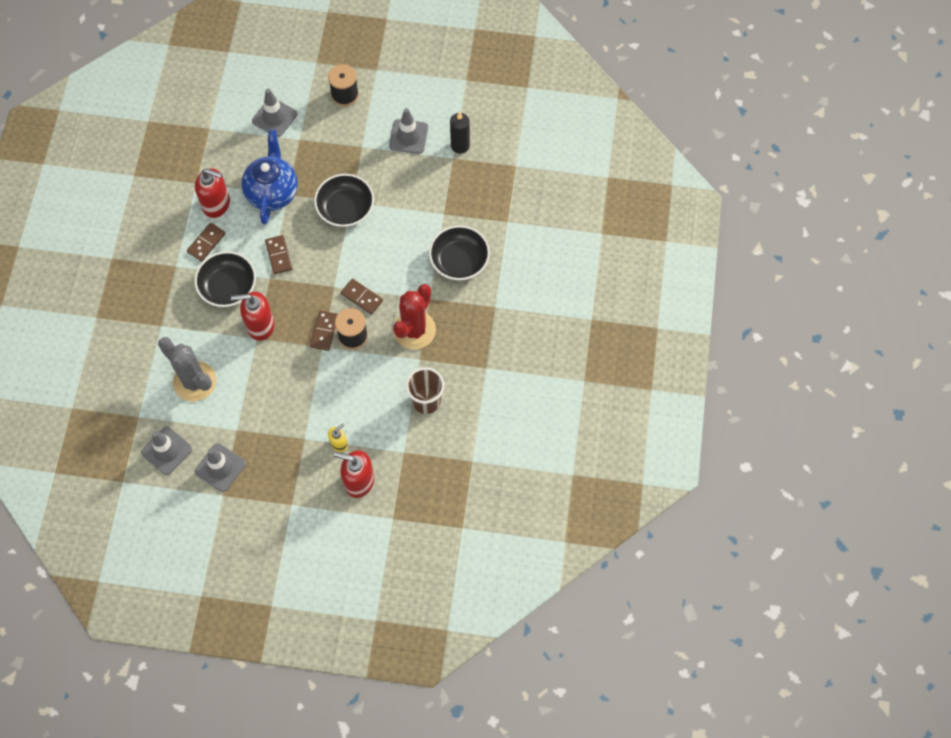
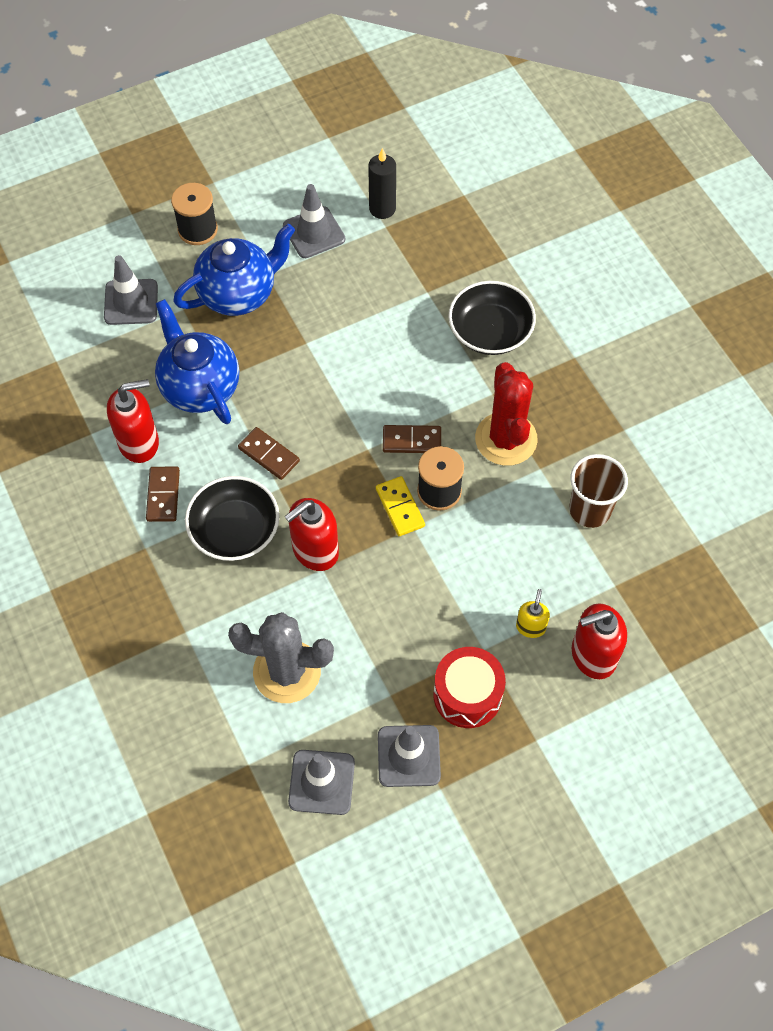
camera: 35 degrees left, 5 degrees down
brown domino [310,310,338,351] -> yellow domino [376,476,425,536]
black bowl [314,174,374,227] -> none
none -> blue teapot [173,224,295,316]
none -> red drum [433,647,506,728]

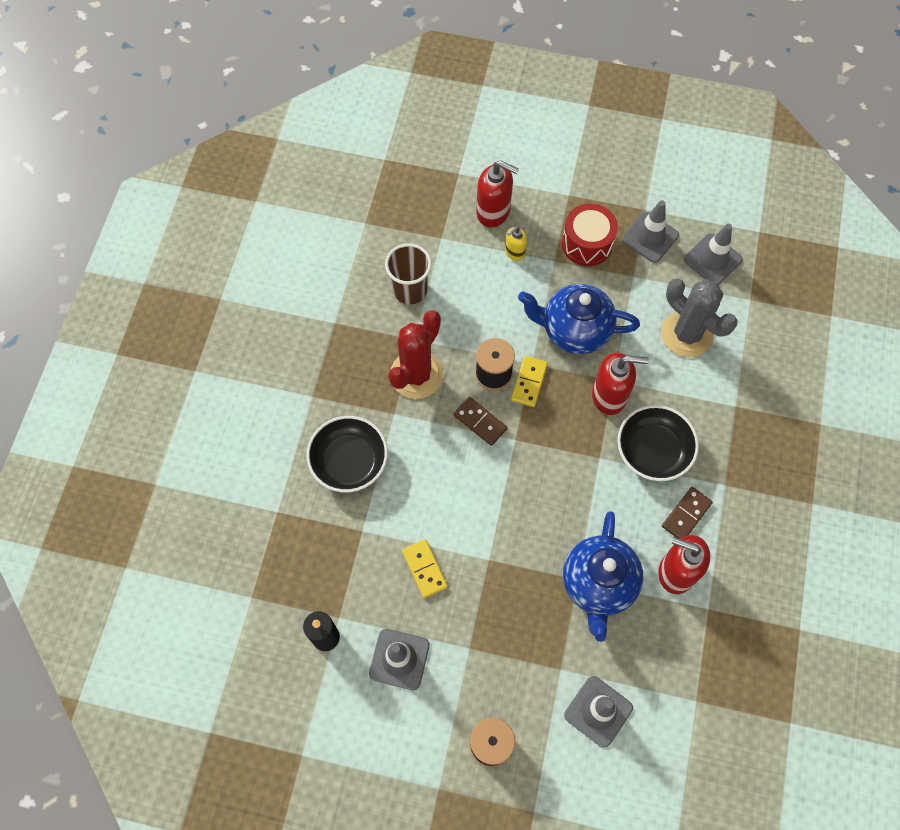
camera: 140 degrees left, 5 degrees up
blue teapot [173,224,295,316] -> blue teapot moved to [518,284,640,354]
brown domino [238,427,300,480] -> none
none -> yellow domino [402,539,448,598]

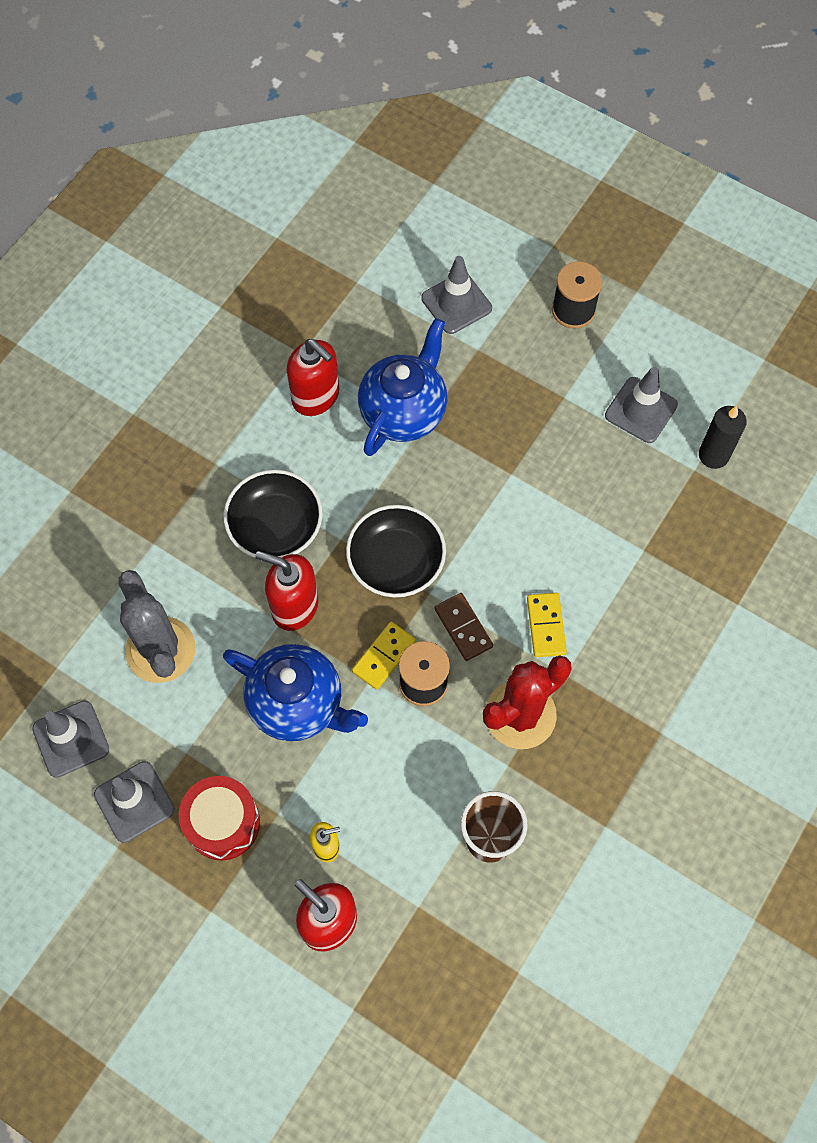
camera: 160 degrees left, 0 degrees up
black bowl [306,416,388,493] -> black bowl moved to [346,505,446,597]
yellow domino [402,539,448,598] -> yellow domino moved to [527,593,567,657]
brown domino [662,487,713,539] -> none

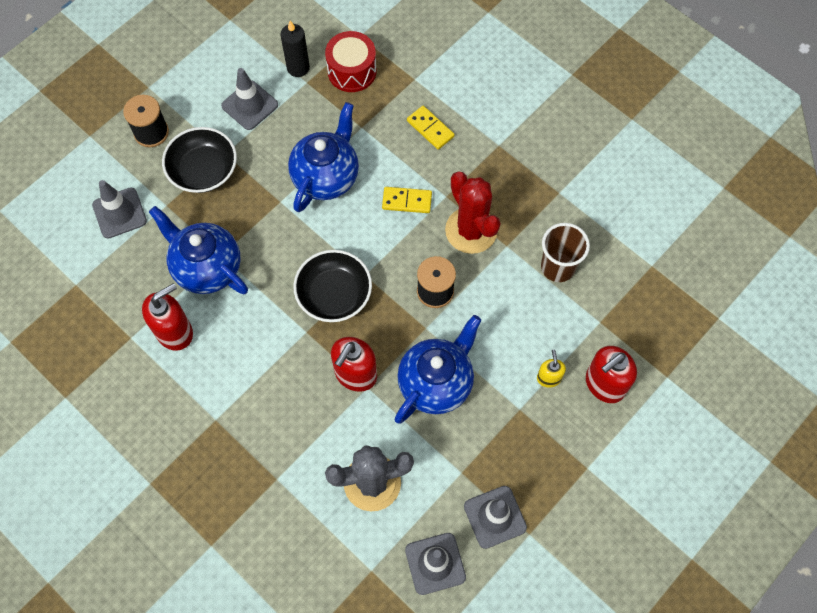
camera: 80 degrees left, 0 degrees up
red drum [179,776,260,860] -> red drum moved to [325,31,377,92]
black bowl [223,470,323,558] -> black bowl moved to [162,127,237,193]
yellow domino [352,622,416,690] -> yellow domino moved to [407,106,455,150]
brown domino [434,593,493,661] -> none
none -> blue teapot [288,102,359,212]

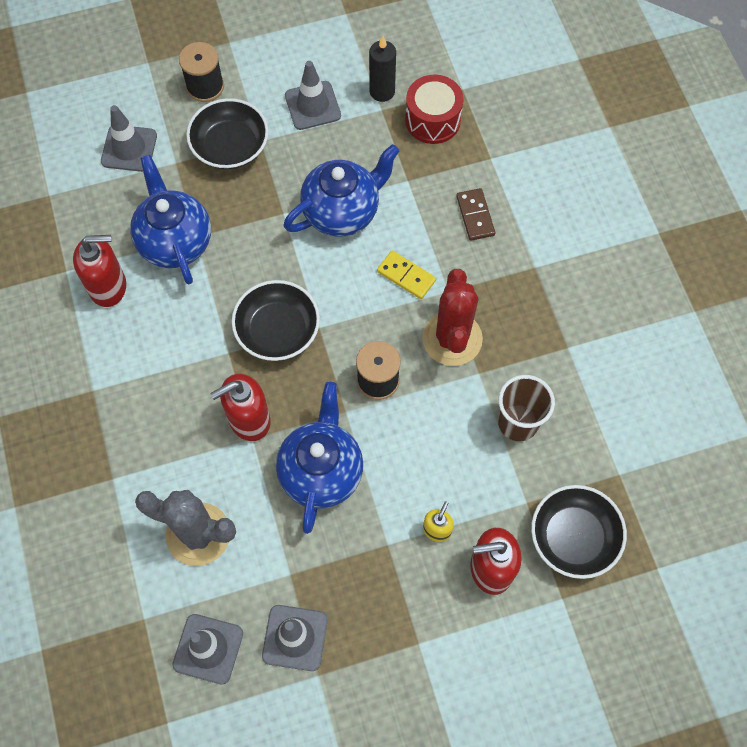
camera: 30 degrees right, 0 degrees up
blue teapot [394,315,481,424] -> blue teapot turned 60 degrees counterclockwise [276,382,363,534]
yellow domino [407,106,455,150] -> brown domino [456,188,495,241]
none -> black bowl [531,485,627,579]

